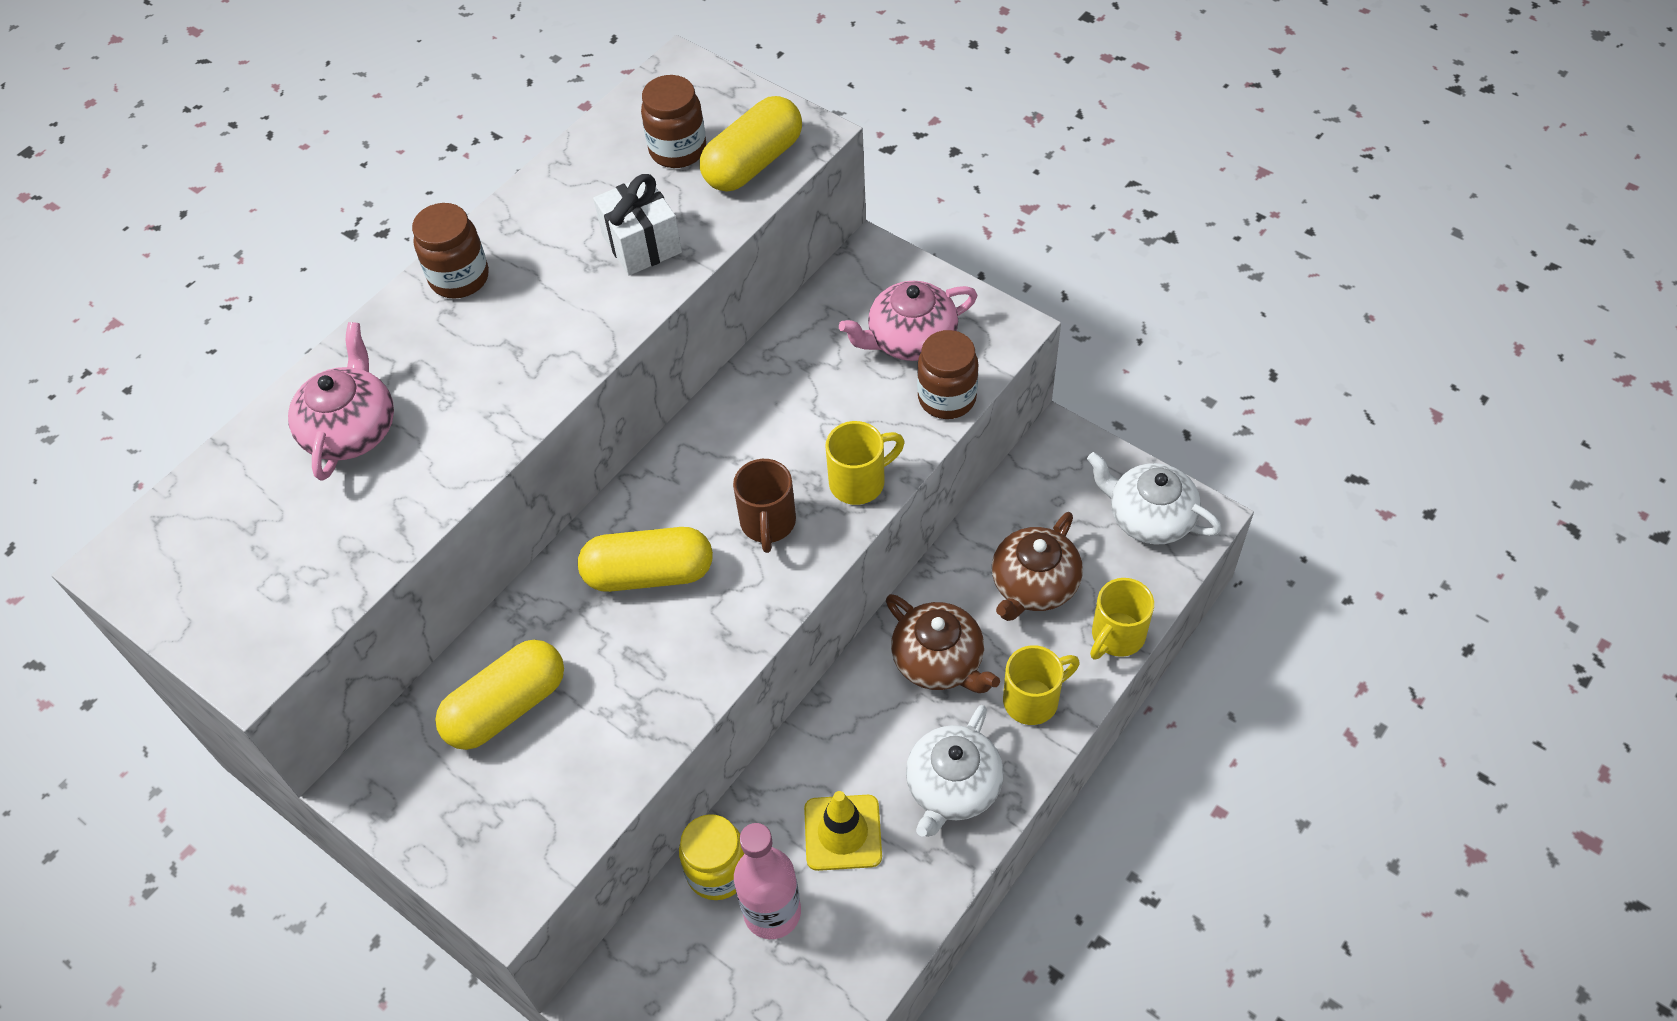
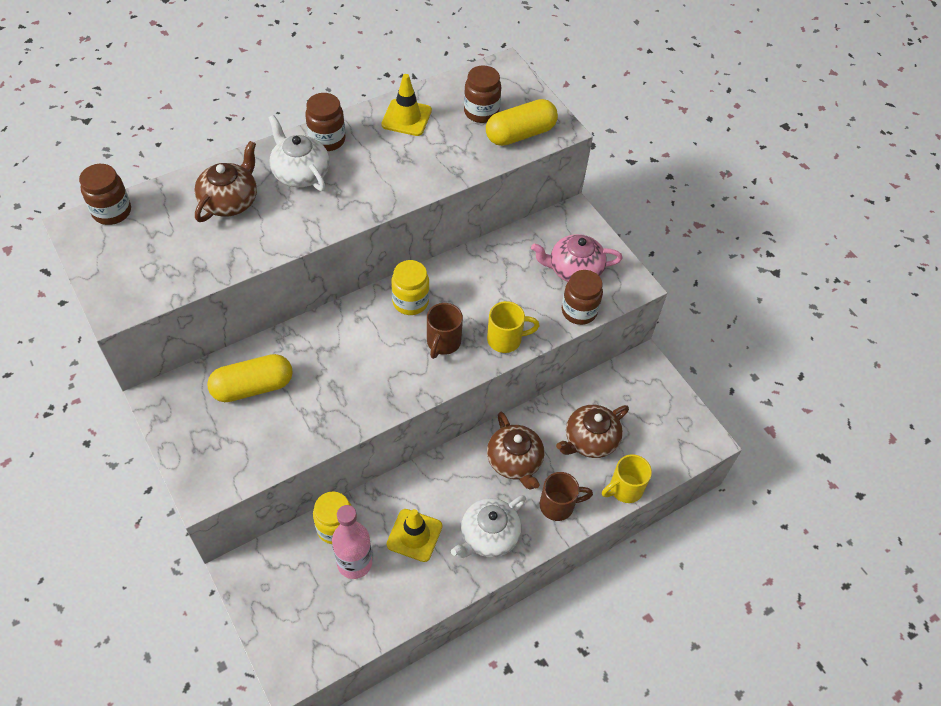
camera: 15 degrees right, 0 degrees up
pink teapot [288,322,394,481] -> brown teapot [194,141,257,222]
yellow capsule [578,527,713,592] -> none
white gift [593,174,682,276] -> none
yellow mug [1003,645,1080,725] -> brown mug [540,472,593,521]
white teapot [1087,452,1222,544] -> white teapot moved to [269,115,329,191]
none -> brown jar [79,164,131,225]
none -> yellow traffic cone [381,74,432,136]
none -> yellow jar [391,260,429,315]

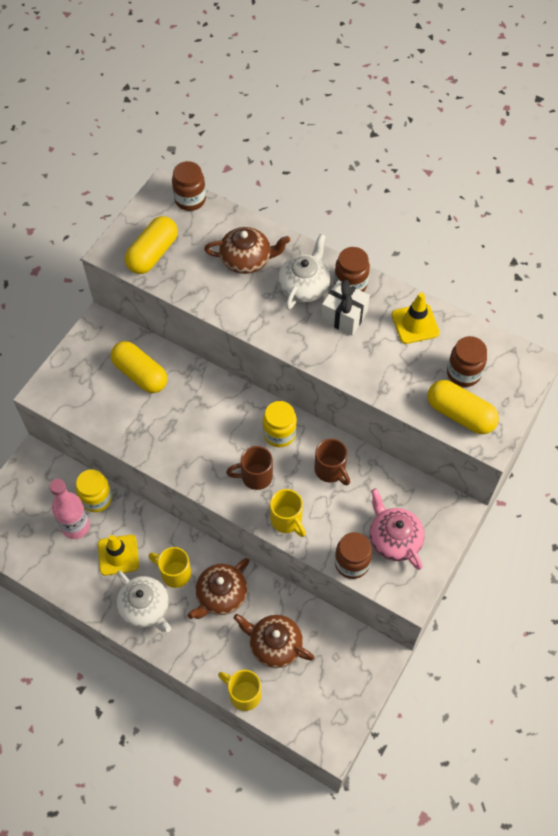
camera: 65 degrees right, 5 degrees up
white teapot [451,495,526,558] -> white teapot turned 150 degrees counterclockwise [116,570,171,632]
brown mug [540,472,593,521] -> brown mug moved to [314,439,350,486]
none -> yellow capsule [125,216,178,274]
none -> yellow mug [148,547,191,588]
none -> white gift [321,280,370,335]

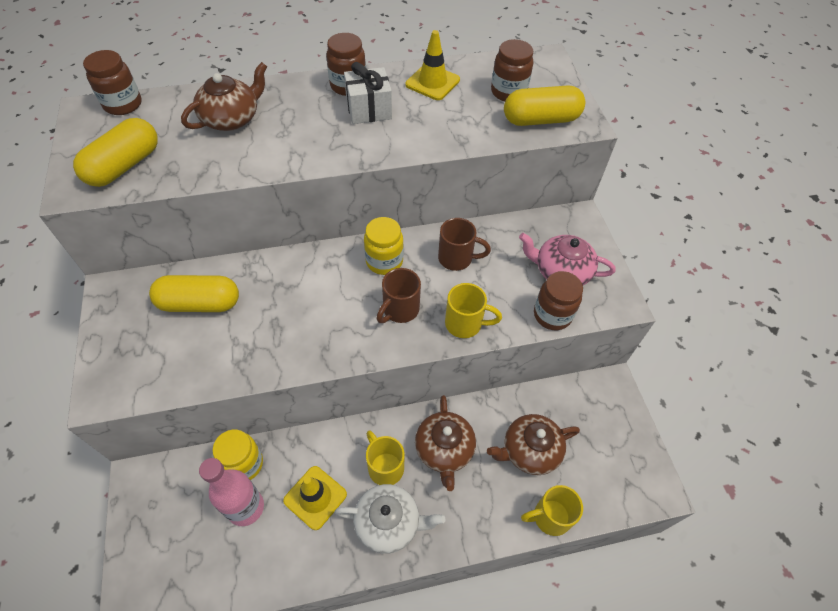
camera: 45 degrees left, 5 degrees down
yellow capsule [125,216,178,274] -> yellow capsule turned 45 degrees clockwise [73,118,158,187]
yellow mug [148,547,191,588] -> yellow mug turned 75 degrees clockwise [366,430,405,485]
white teapot [278,234,331,310] -> none

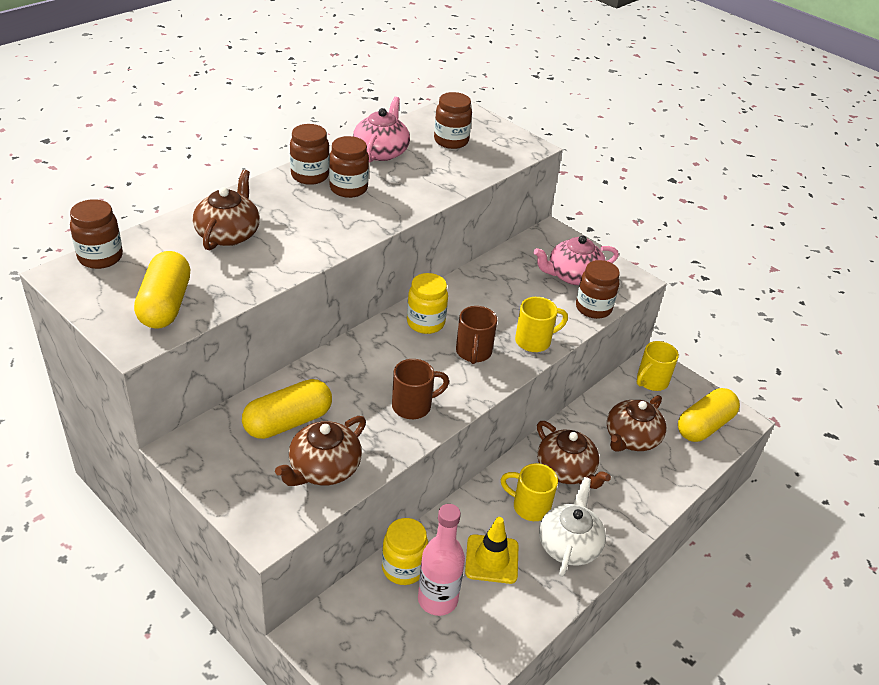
camera: 35 degrees left, 15 degrees down
white teapot [335,484,445,554] -> white teapot turned 45 degrees counterclockwise [539,477,606,577]
white gift [344,62,392,124] -> brown jar [329,136,369,198]
yellow traffic cone [405,30,460,100] -> pink teapot [353,97,410,162]
brown mug [438,218,491,271] -> brown mug moved to [392,359,449,419]
yellow capsule [504,85,585,126] -> yellow capsule moved to [678,388,740,442]
yellow mug [521,485,583,536] -> yellow mug moved to [637,341,679,391]
none -> brown teapot [275,416,366,486]

